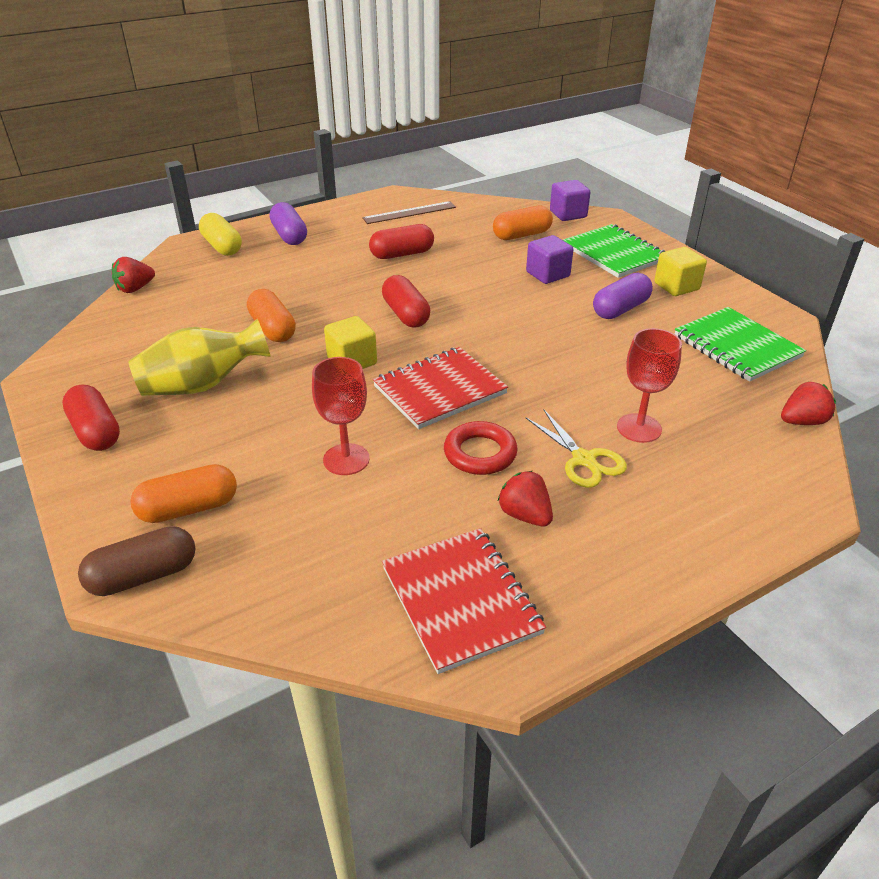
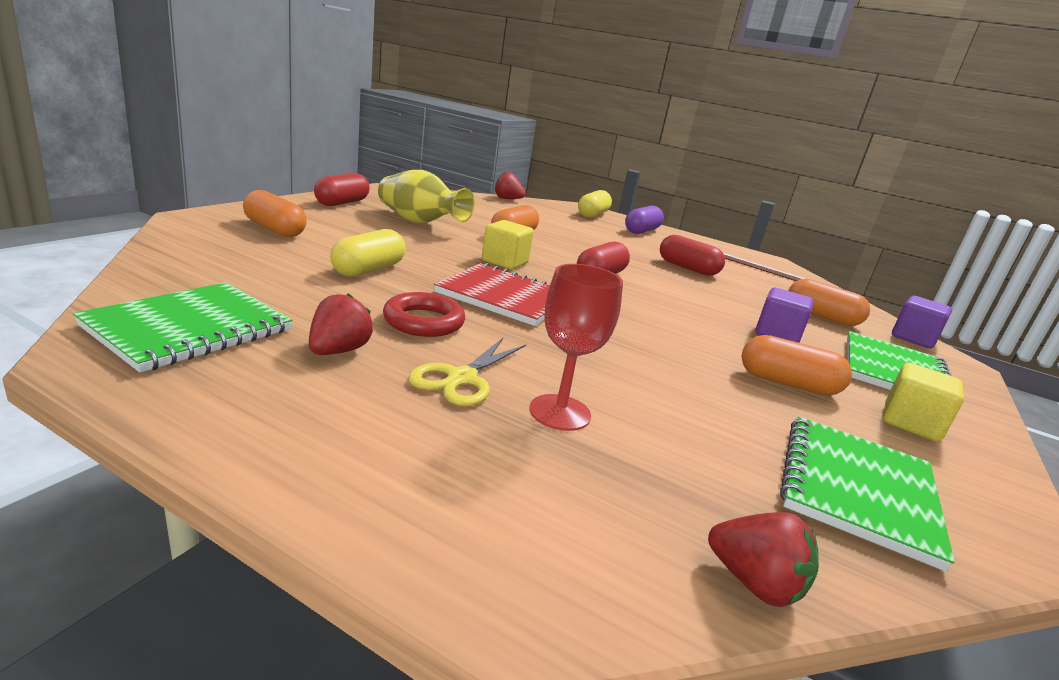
camera: 55 degrees right, 15 degrees down
brown capsule [78,526,195,596] -> none
red goblet [312,357,370,475] -> yellow capsule [330,229,406,277]
red notebook [382,528,546,674] -> green notebook [73,282,292,373]
purple capsule [593,273,653,319] -> orange capsule [742,335,852,395]

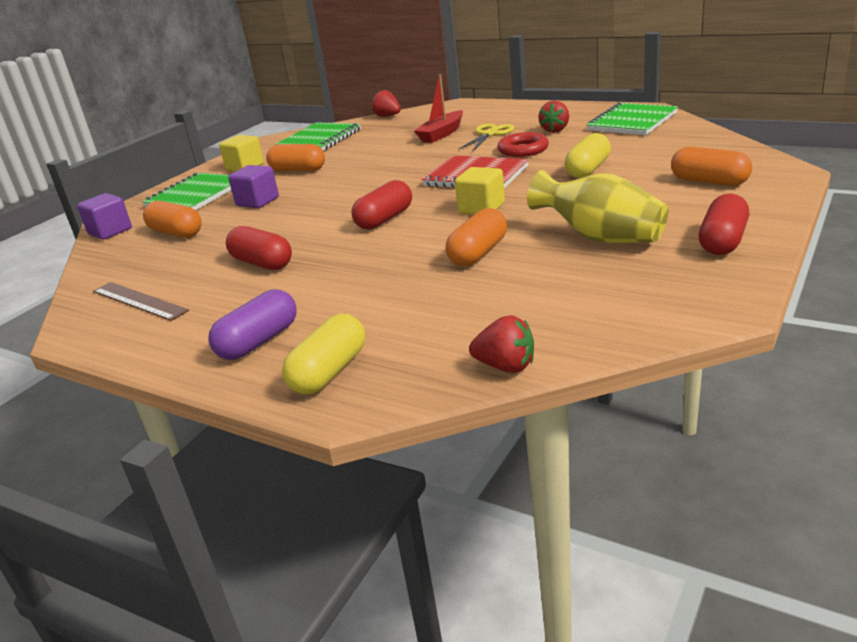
camera: 170 degrees left, 5 degrees up
red goblet [529,264,623,431] -> red boat [414,74,463,143]

